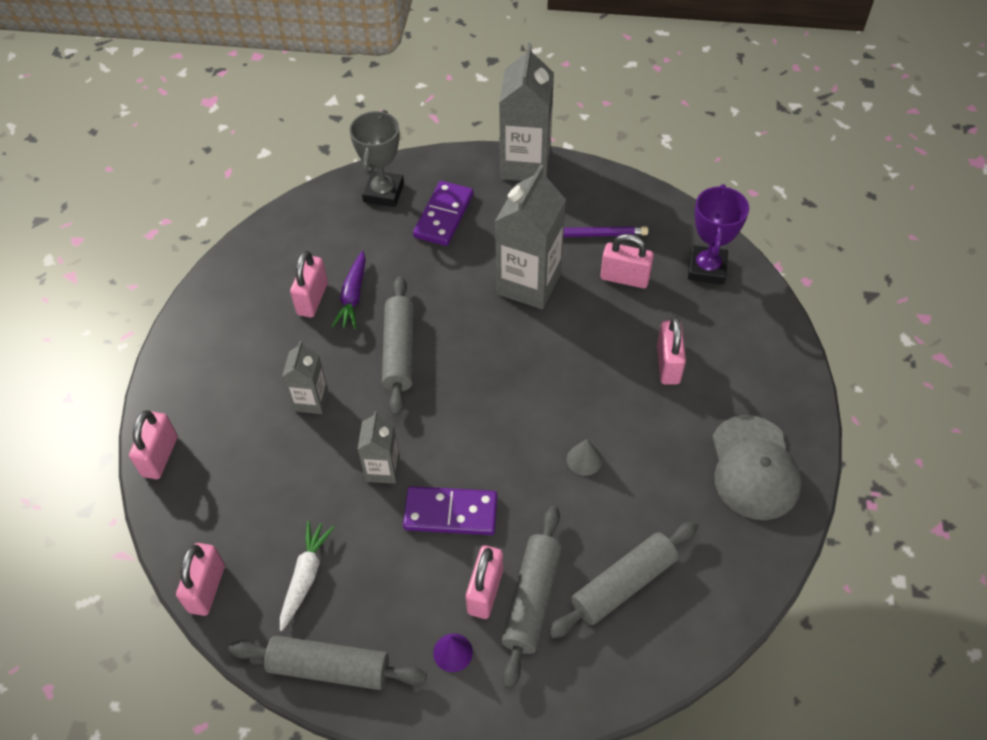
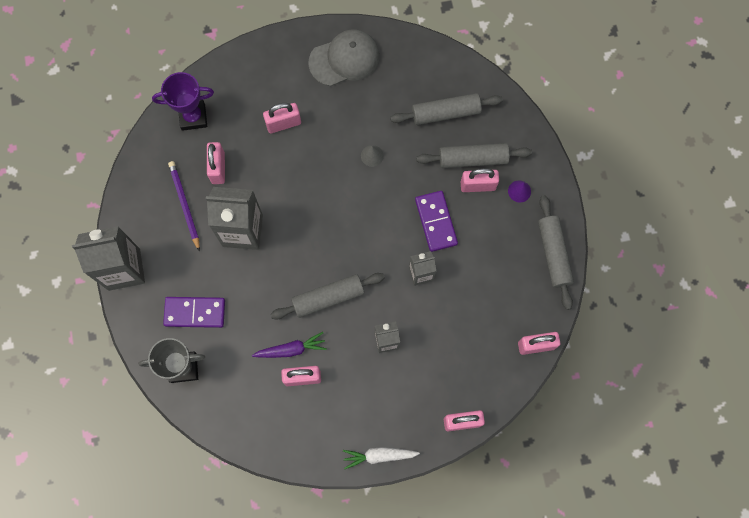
camera: 110 degrees left, 20 degrees up
white carrot [280,521,334,631] -> white carrot moved to [343,447,420,469]
grey rolling pin [548,521,699,639] -> grey rolling pin turned 45 degrees counterclockwise [390,93,503,125]

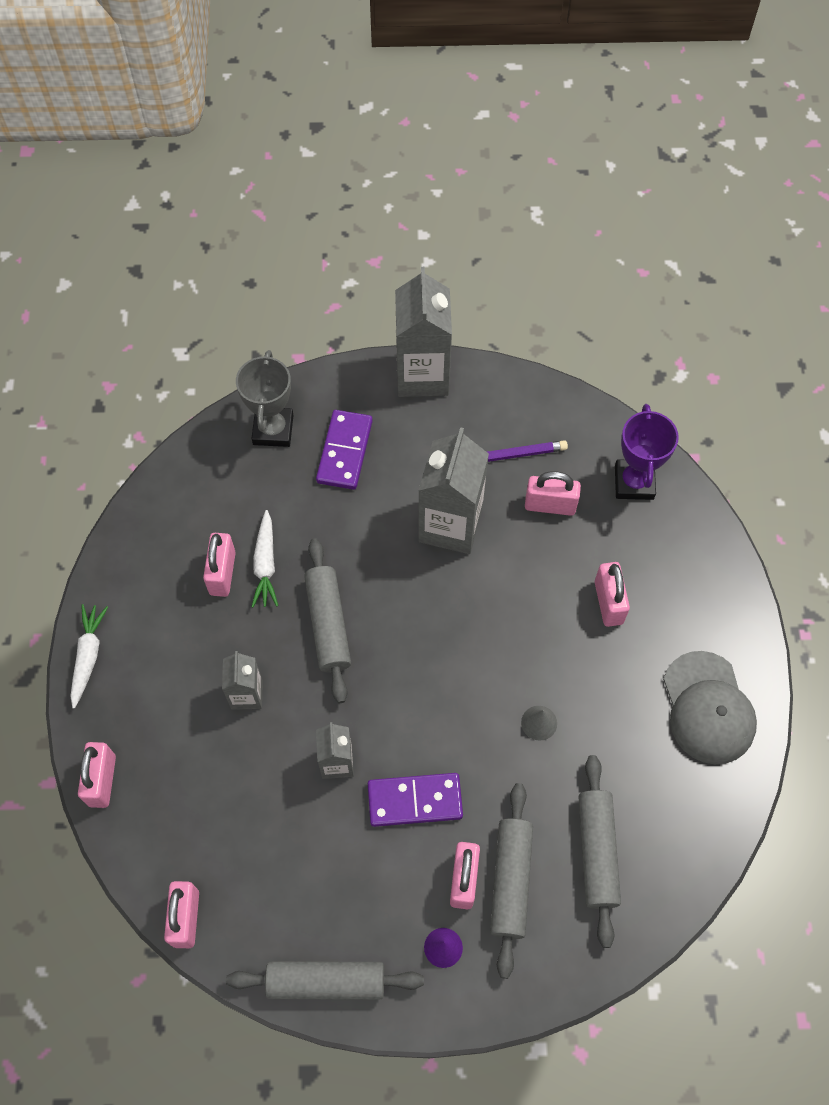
camera: 100 degrees right, 10 degrees down
purple carrot [252,332,327,358] -> white carrot [251,510,278,607]

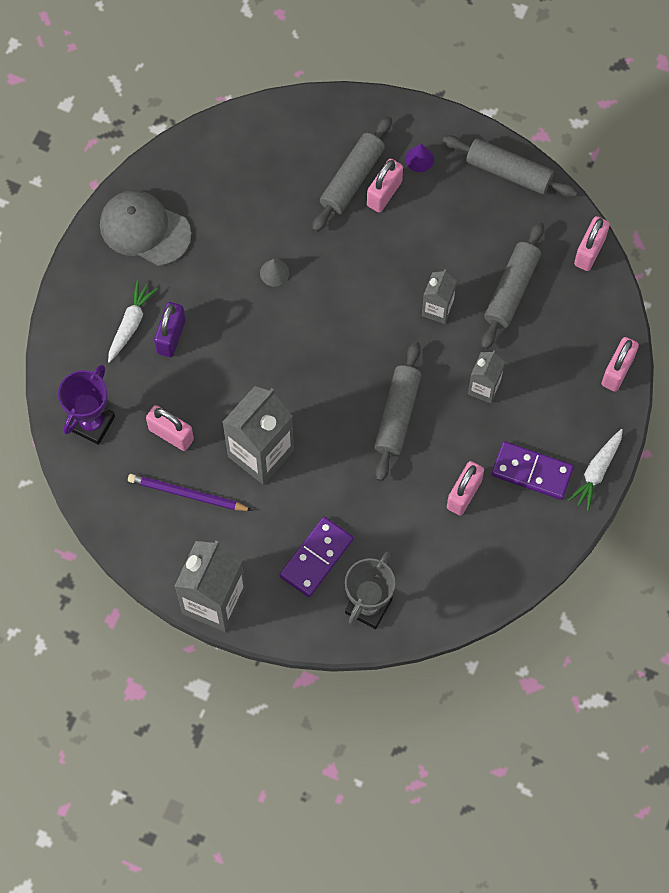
camera: 155 degrees left, 5 degrees up
white carrot [251,510,278,607] -> white carrot moved to [108,281,157,363]
purple domino [368,773,463,827] -> purple domino moved to [491,441,574,500]
grey rolling pin [578,755,621,948] -> grey rolling pin moved to [481,222,544,349]
pink padlock [595,562,630,627] -> purple padlock [154,302,185,357]
grey cap [663,651,757,764] -> grey cap turned 75 degrees counterclockwise [100,190,191,266]

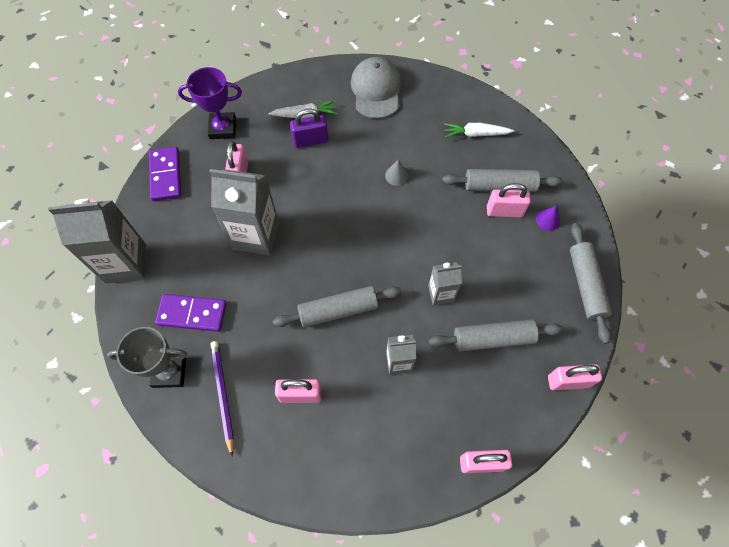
camera: 60 degrees right, 5 degrees down
purple pencil [128,474,253,511] -> purple pencil moved to [211,341,234,457]
purple domino [491,441,574,500] -> purple domino moved to [149,147,181,201]
white carrot [568,429,623,511] -> white carrot moved to [444,123,514,138]

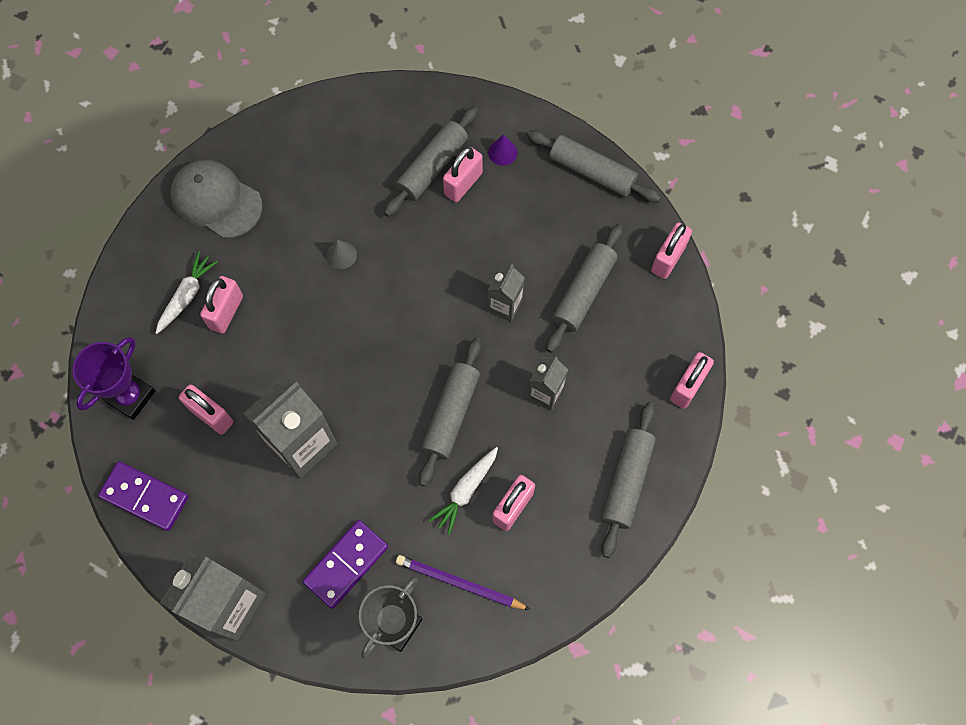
camera: 55 degrees left, 5 degrees up
purple padlock [290,108,328,148] -> pink padlock [200,276,243,334]
white carrot [444,123,514,138] -> white carrot moved to [429,447,498,535]
none -> grey rolling pin [601,402,656,558]

